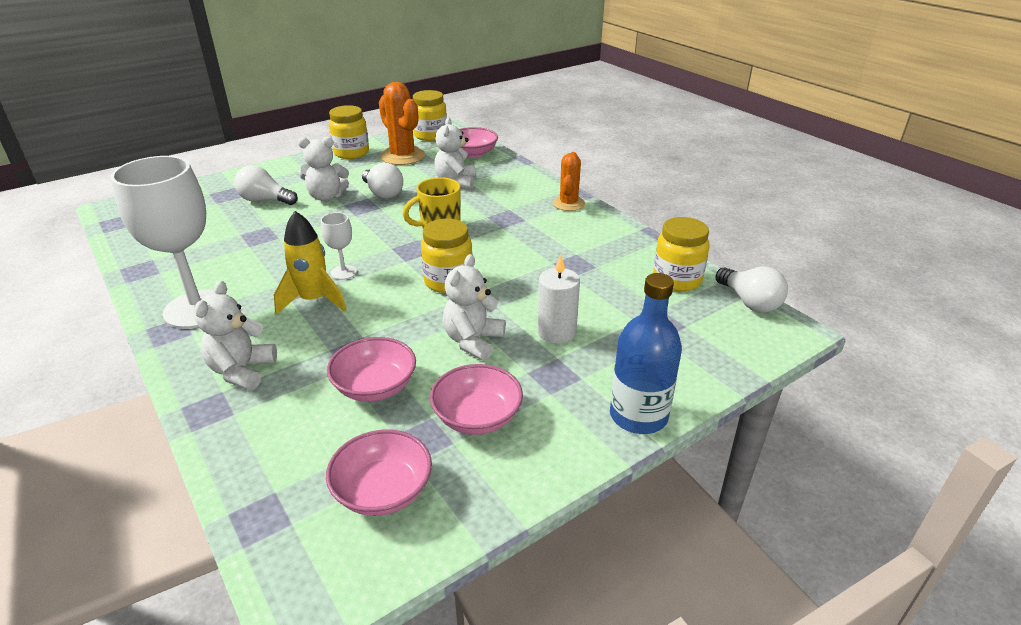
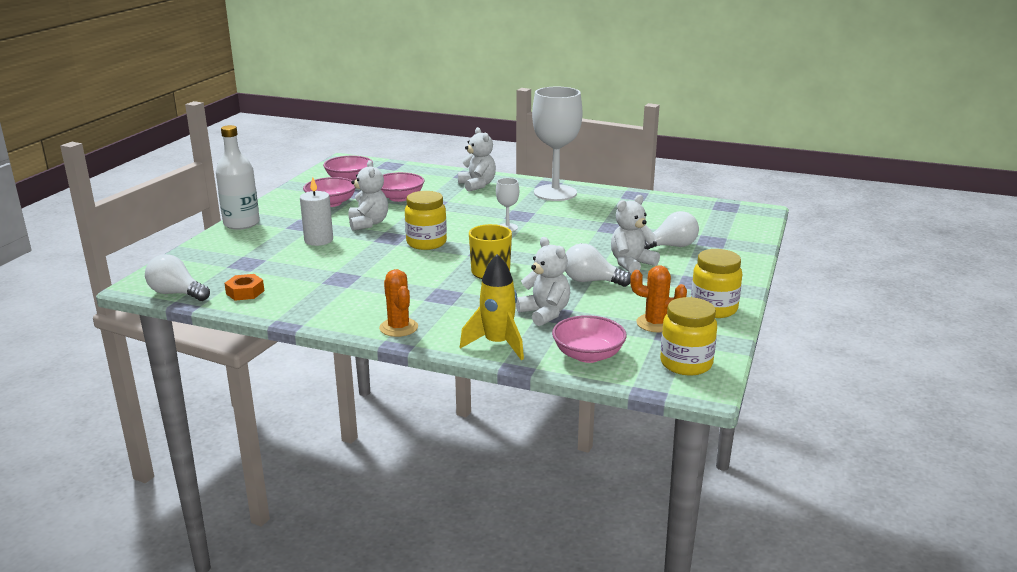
camera: 145 degrees right, 10 degrees down
yellow rocket [274,211,347,315] -> yellow rocket moved to [460,254,524,360]
orange cactus [379,82,425,165] -> orange cactus [630,265,687,332], size x0.64
blue bottle [610,273,682,434] -> white bottle [216,125,260,230]
yellow jar [653,217,709,291] -> orange nut [224,274,264,301]

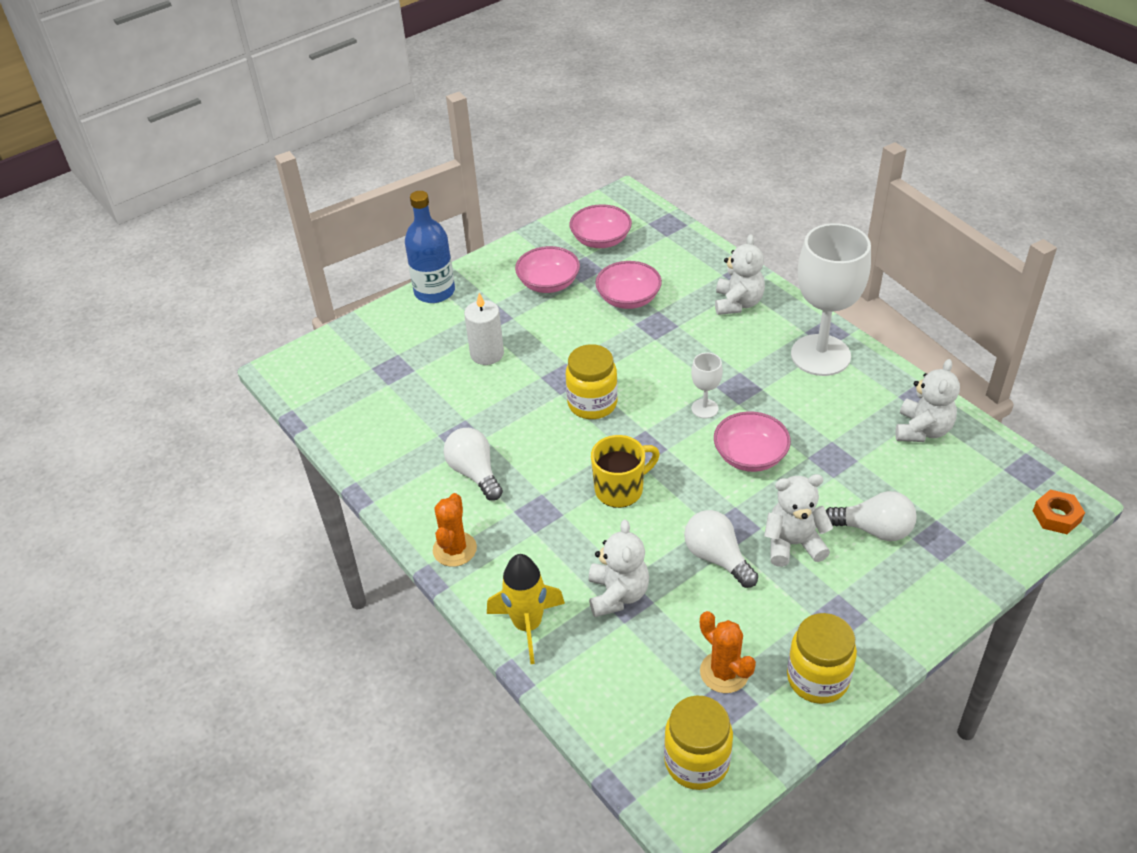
camera: 35 degrees right, 20 degrees up
white light bulb [145,254,210,301] -> white light bulb moved to [443,428,503,501]
white bottle [216,125,260,230] -> blue bottle [405,191,455,303]
orange nut [224,274,264,301] -> orange nut moved to [1033,490,1085,534]
white teddy bear [348,160,388,231] -> white teddy bear moved to [895,359,960,442]
pink bowl [552,315,627,363] -> pink bowl moved to [714,411,791,472]

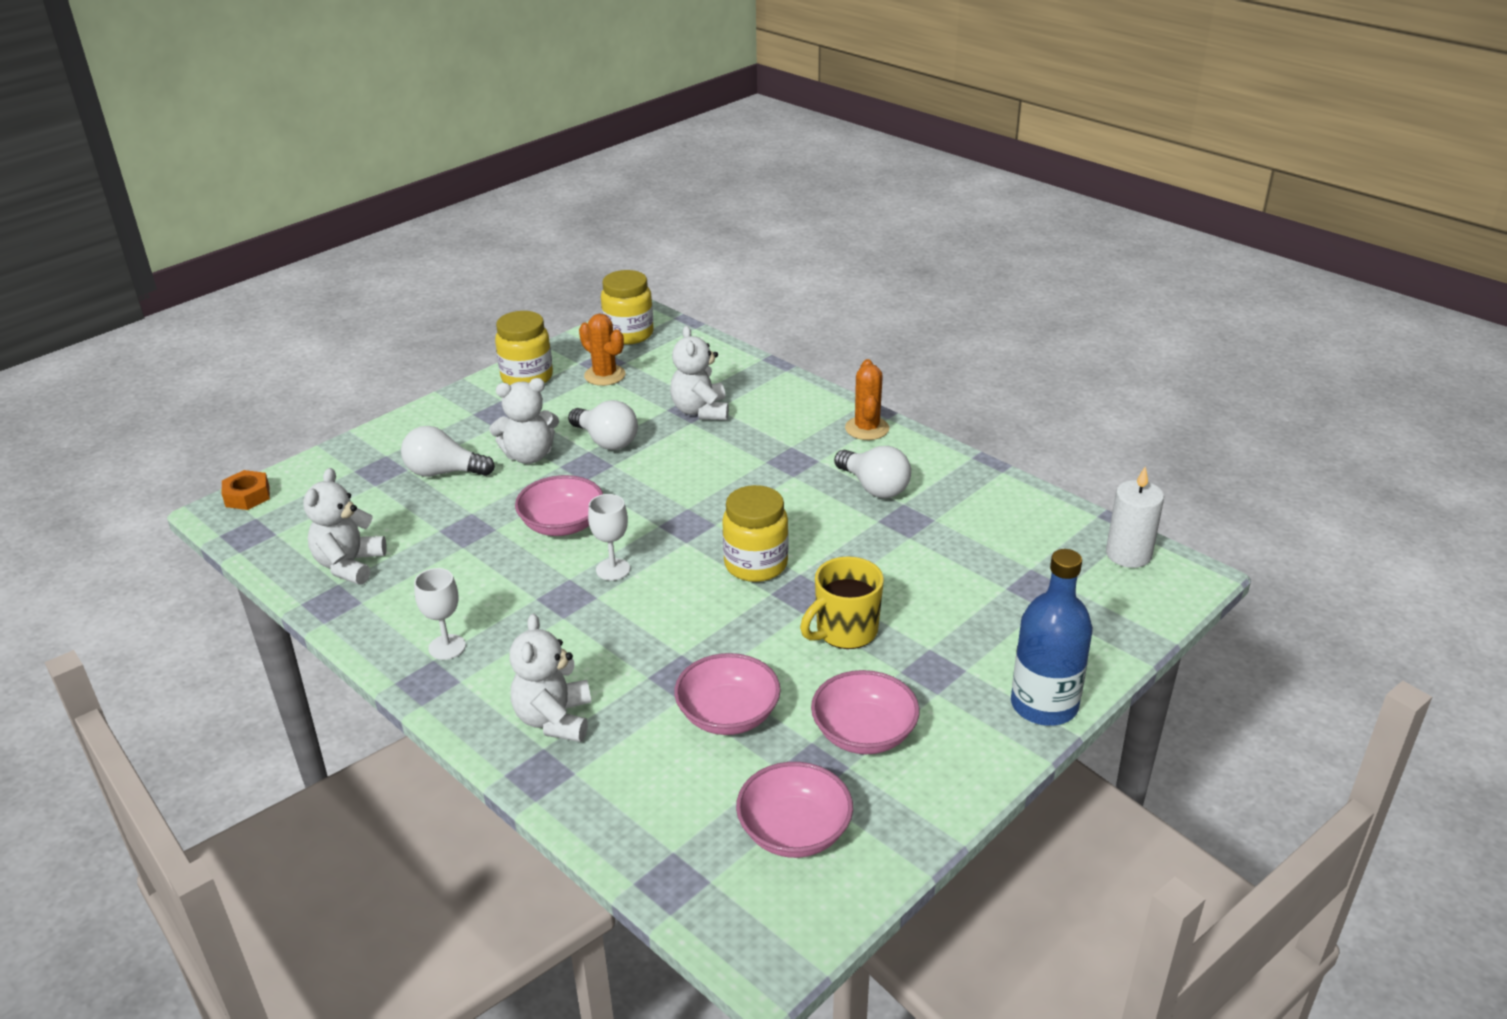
camera: 170 degrees right, 10 degrees down
white candle [464,293,504,365] -> white candle moved to [1106,467,1164,568]
yellow rocket [487,554,565,664] -> none
yellow mug [591,435,660,508] -> yellow mug moved to [800,556,884,649]
white goblet [791,223,871,376] -> white goblet [414,568,466,660], size x0.44

